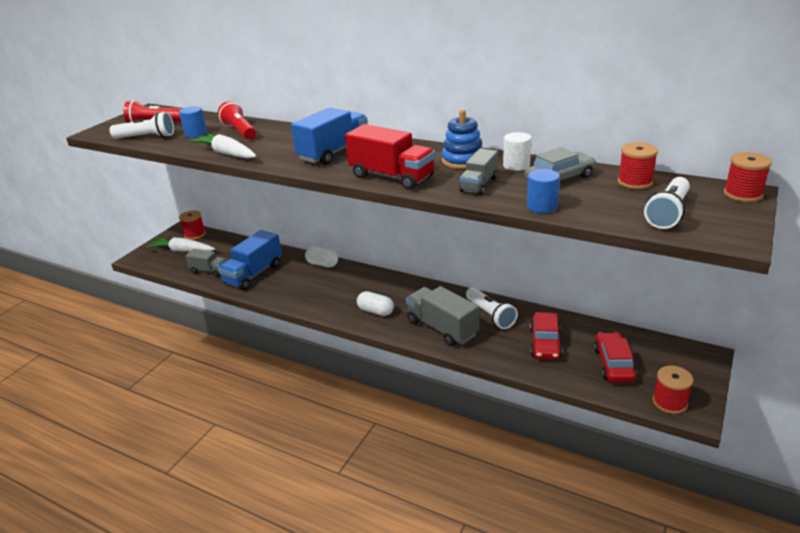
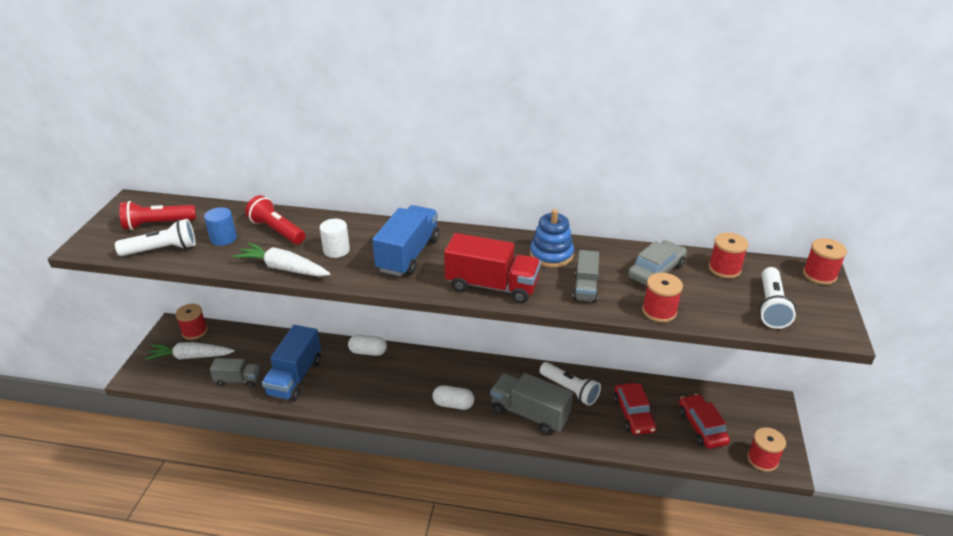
camera: 20 degrees left, 5 degrees up
white cylinder [503,132,531,171] -> white cylinder moved to [320,219,350,258]
blue cylinder [527,169,560,213] -> red spool [642,273,683,323]

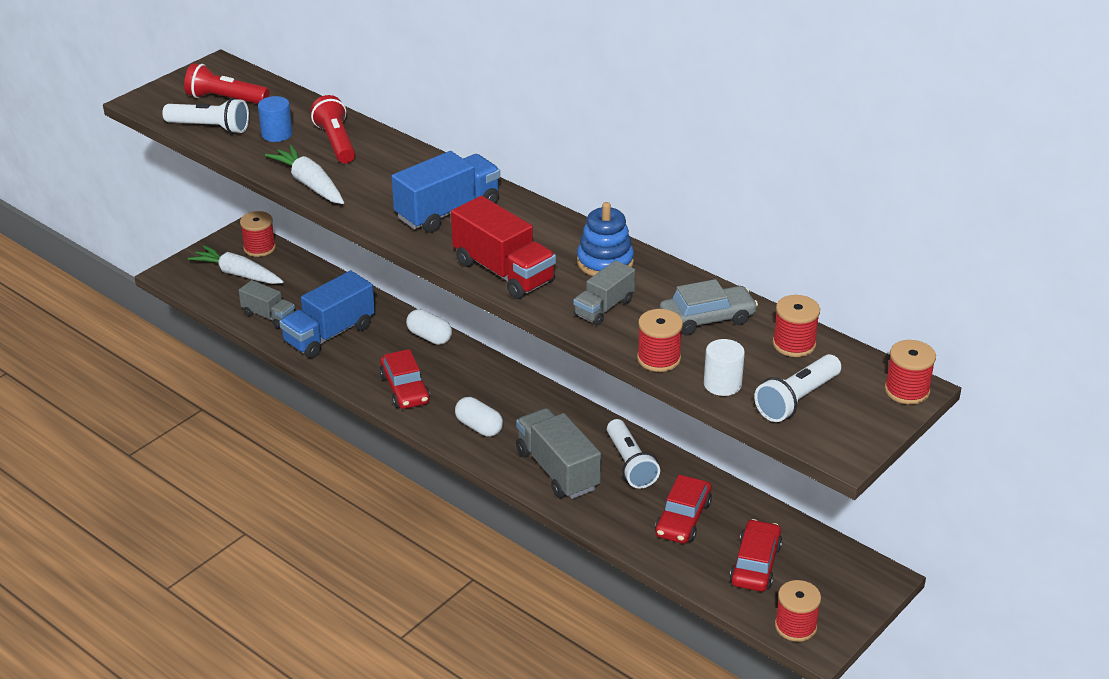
camera: 30 degrees right, 0 degrees up
white cylinder [320,219,350,258] -> white cylinder moved to [704,339,745,396]
none -> red car [380,349,430,409]

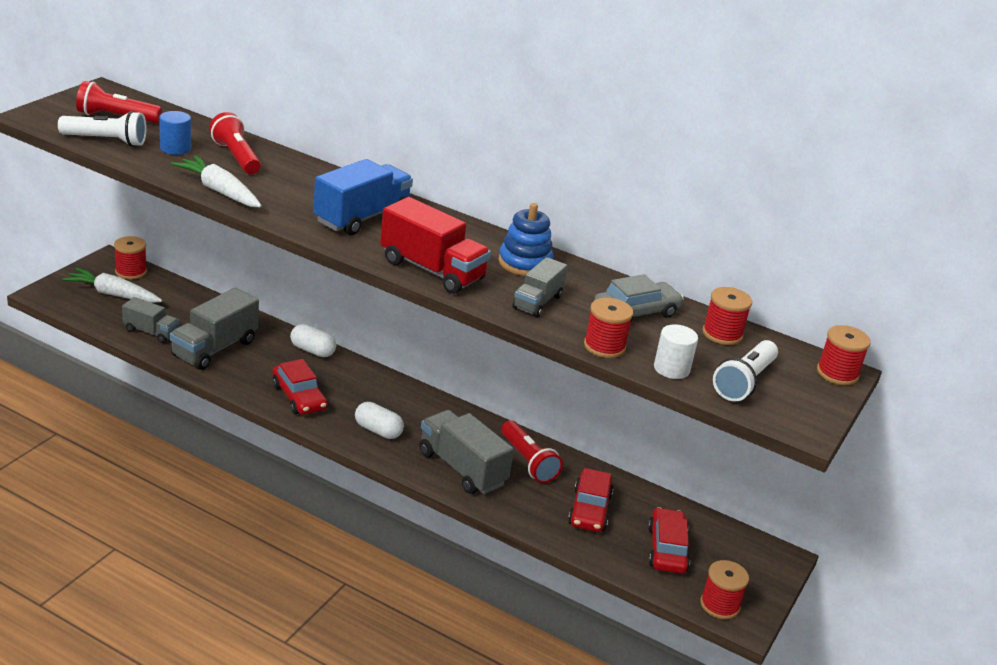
camera: 15 degrees left, 5 degrees down
blue truck [279,271,375,358] -> grey truck [170,288,259,370]
white flashlight [607,419,660,488] -> red flashlight [501,420,563,483]

